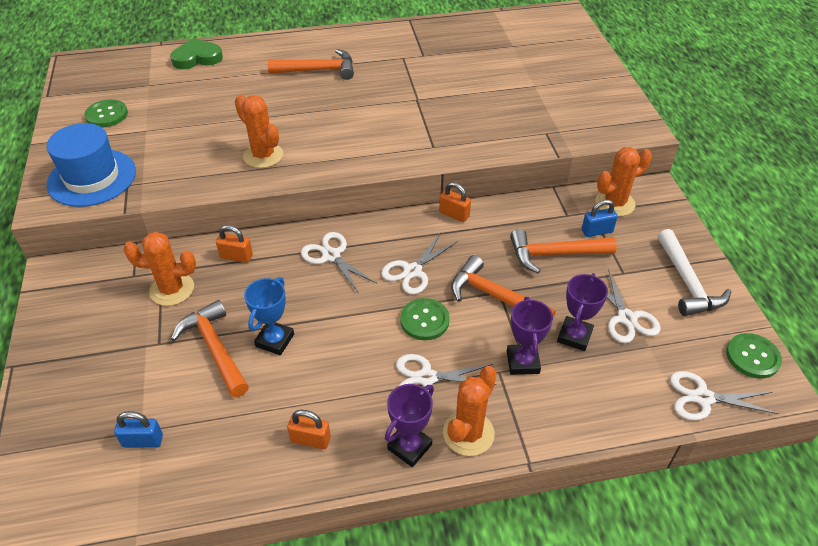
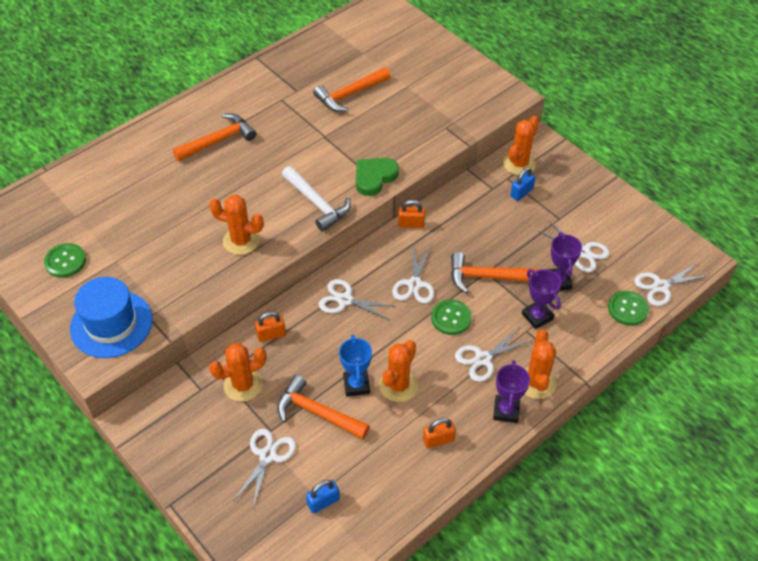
camera: 30 degrees left, 5 degrees up
green heart [170,38,223,69] -> green heart moved to [356,158,399,196]
orange hammer [510,229,617,274] -> orange hammer moved to [313,67,391,112]
white hammer [658,229,731,316] -> white hammer moved to [282,166,351,232]
green button [726,333,782,379] -> green button moved to [608,291,649,326]
none -> white scissors [233,429,296,509]
none -> orange cactus [379,340,418,402]

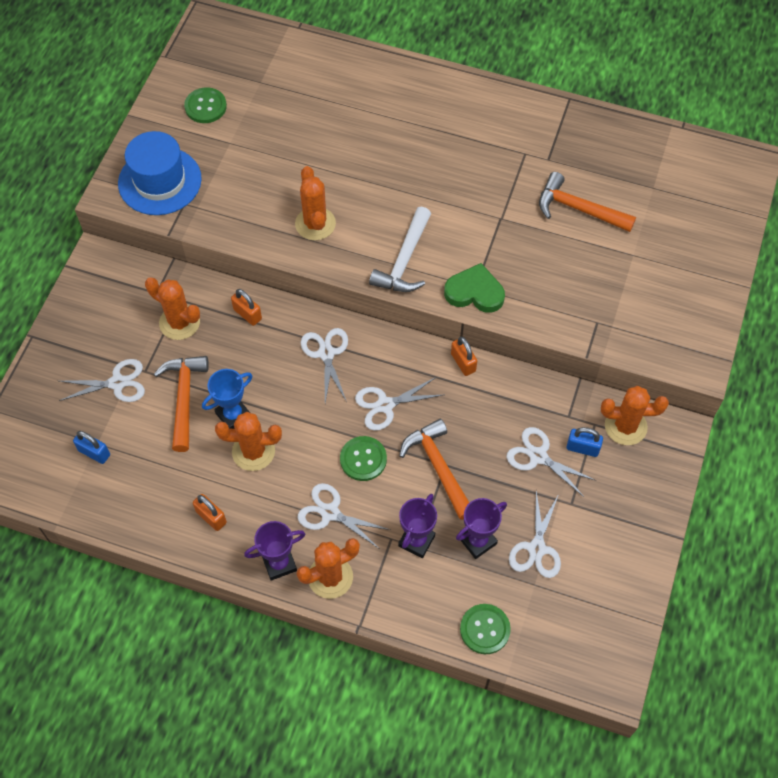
camera: 60 degrees right, 10 degrees up
orange hammer [173,114,256,161] -> none
white scissors [634,263,708,306] -> white scissors moved to [506,427,595,497]

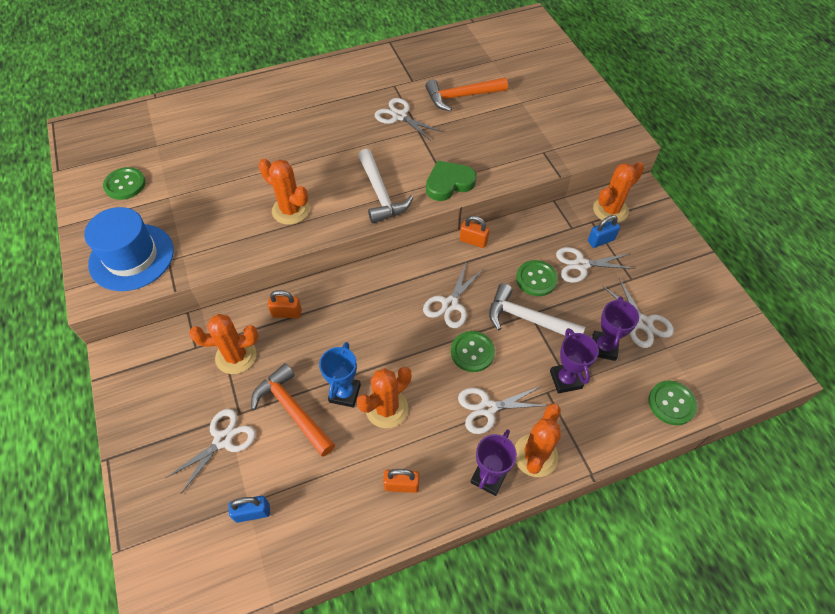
camera: 40 degrees left, 5 degrees down
white scissors [301,328,348,403] -> white scissors moved to [375,98,442,141]
orange hammer [399,419,470,520] -> white hammer [489,283,585,336]
none -> green button [516,260,558,296]

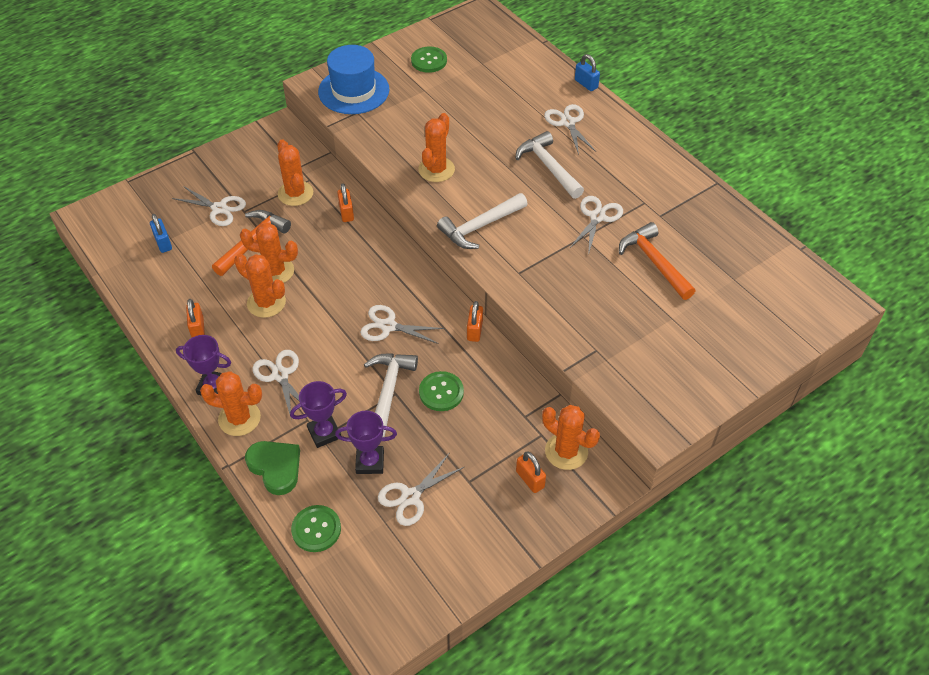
camera: 75 degrees right, 5 degrees down
blue trophy [319,342,361,408] -> orange cactus [240,223,298,283]
green heart [426,160,477,201] -> green heart moved to [245,441,300,495]
green button [451,331,495,372] -> none
white scissors [556,247,636,283] -> white scissors moved to [544,104,596,155]
blue padlock [588,215,620,248] -> blue padlock moved to [575,54,600,91]
none -> white hammer [515,131,584,199]
none -> orange padlock [516,452,546,493]

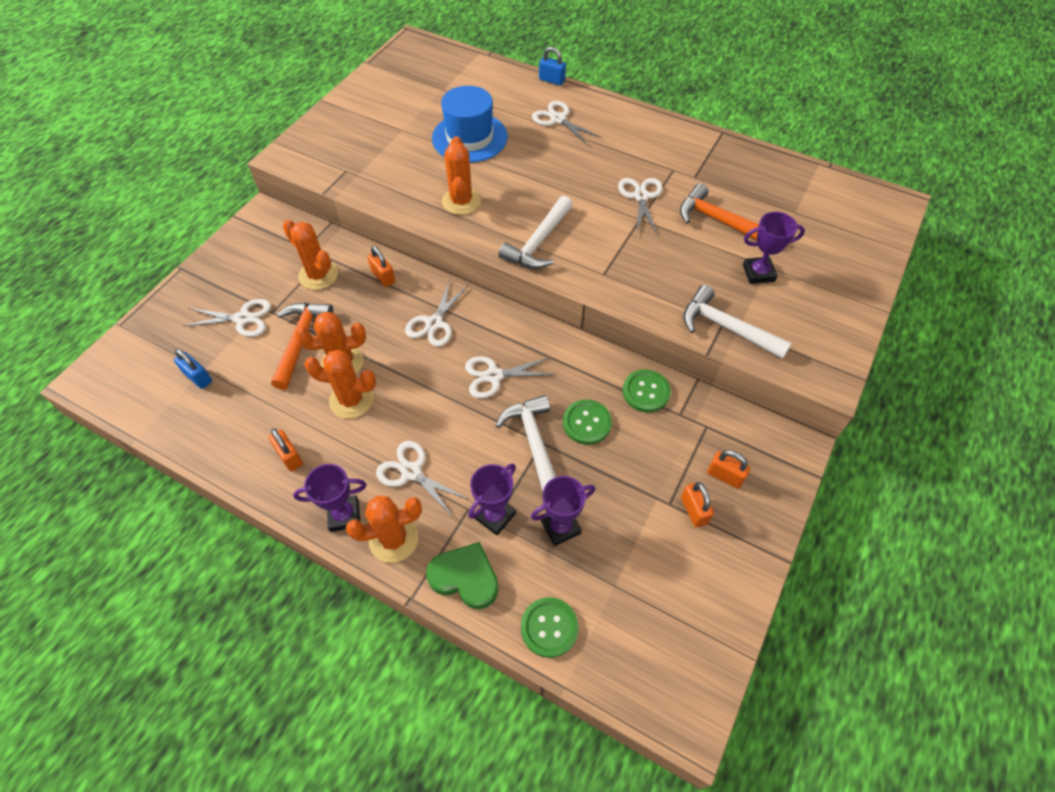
camera: 25 degrees left, 5 degrees up
blue hat [318,45,389,114] -> blue hat moved to [432,86,508,163]
white scissors [378,454,464,526] -> white scissors moved to [405,280,468,347]
green button [411,46,447,73] -> green button moved to [623,370,671,412]
orange padlock [467,301,483,342] -> orange padlock moved to [681,482,714,528]
white hammer [515,131,584,199] -> white hammer moved to [683,285,792,359]
orange cactus [542,405,600,470] -> none
none -> purple trophy [743,212,805,284]

